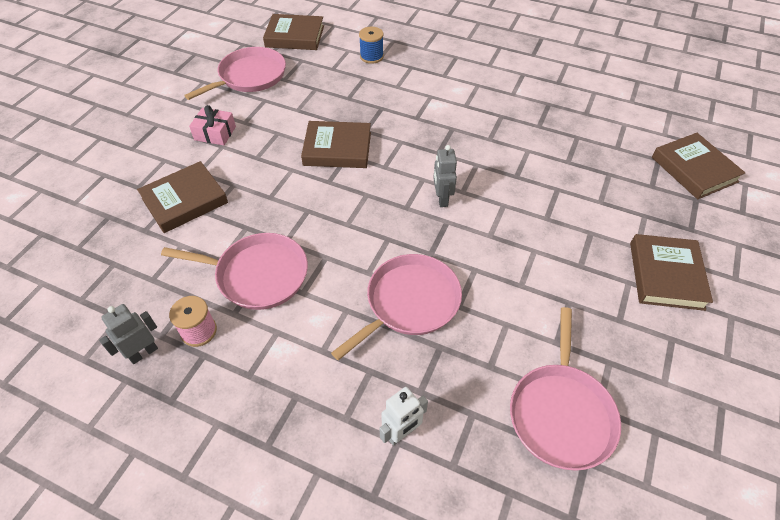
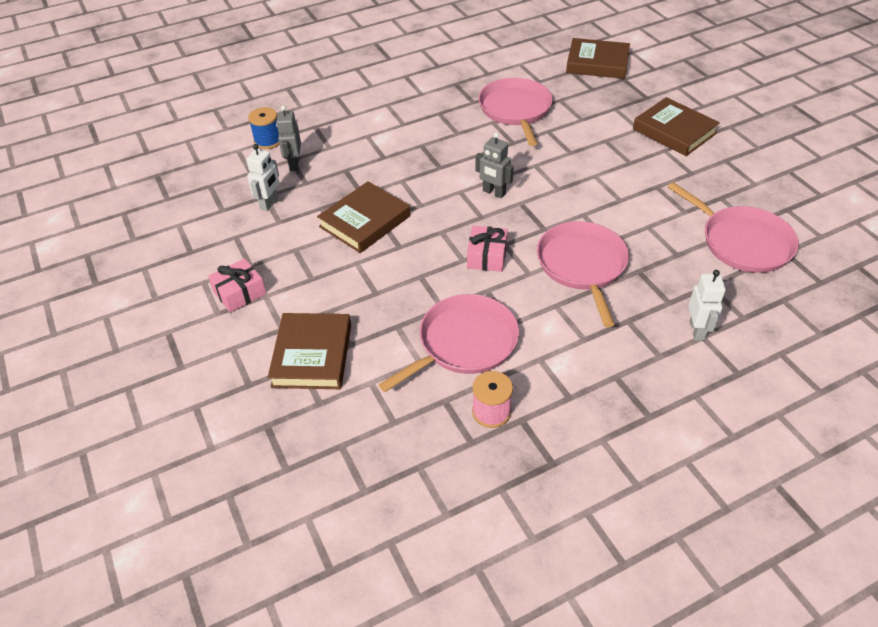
camera: 50 degrees left, 5 degrees down
grey robot [99,304,158,364] -> grey robot moved to [276,105,301,171]
pink pan [184,47,286,100] -> pink pan moved to [478,78,553,146]
brown book [263,14,324,50] -> none
none -> white robot [246,144,280,211]
none -> pink gift [467,226,508,272]

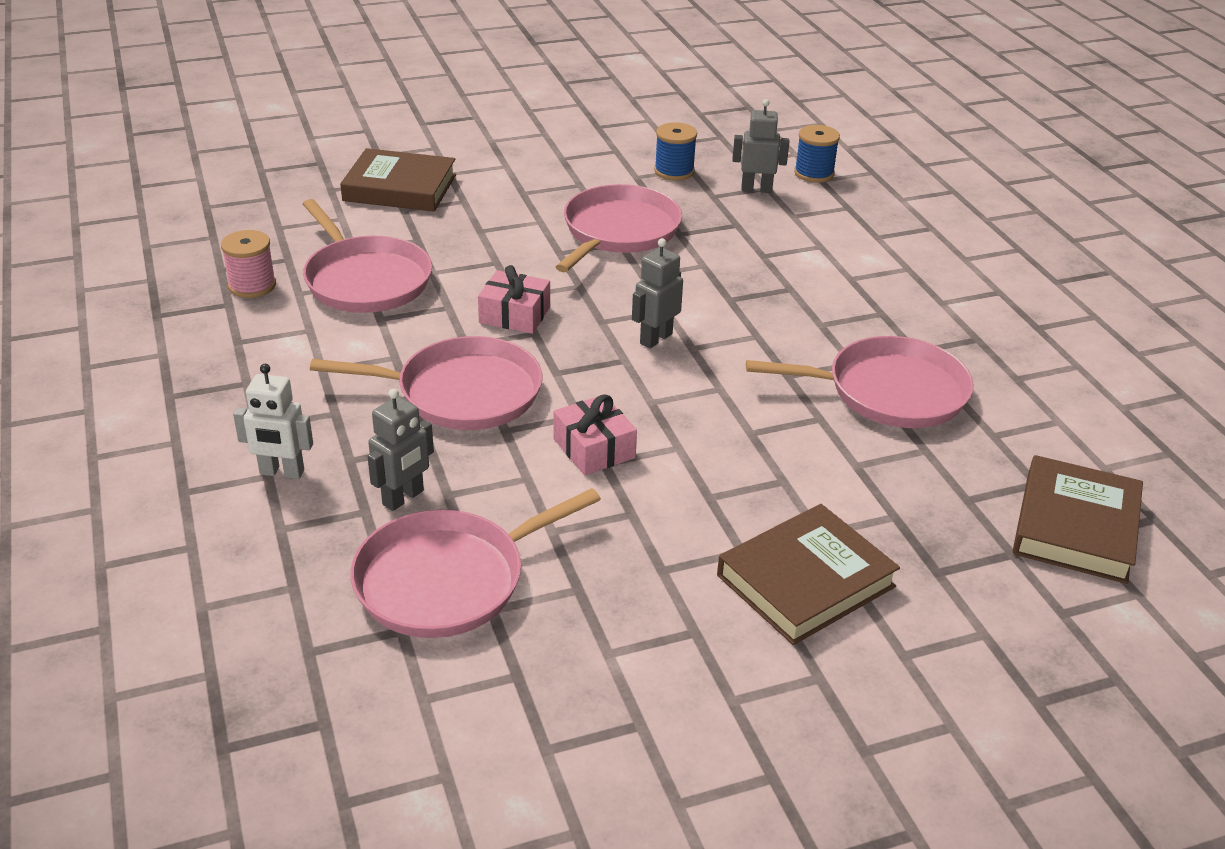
camera: 95 degrees right, 10 degrees down
pink gift [208,258,266,313] -> pink gift moved to [554,394,637,475]
white robot [246,144,280,211] -> blue spool [654,122,697,181]
brown book [317,181,410,253] -> pink pan [556,184,682,272]
none -> grey robot [367,388,434,511]

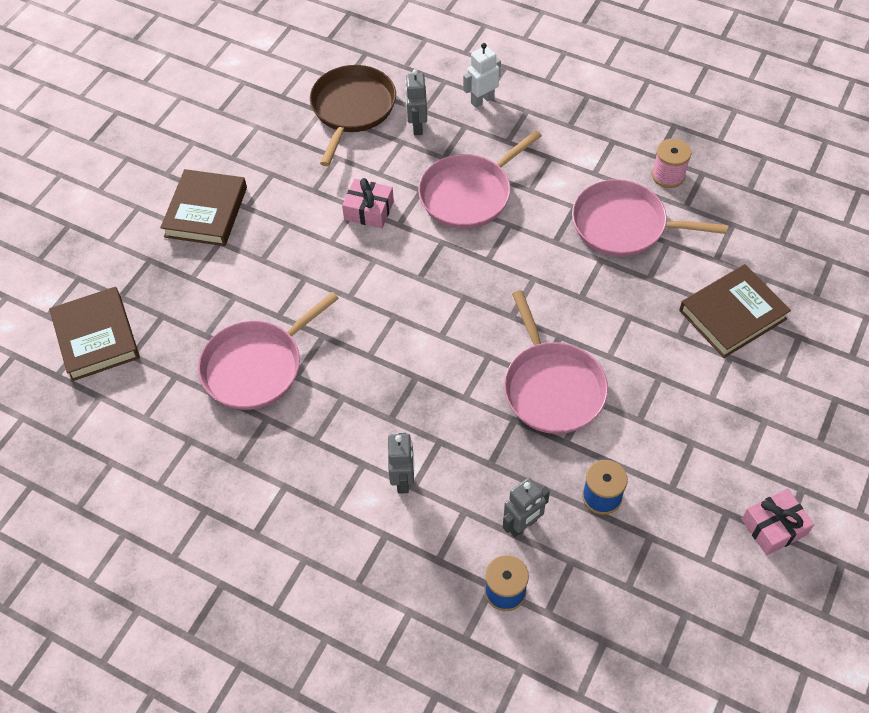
camera: 140 degrees right, 20 degrees up
pink pan [350,488,601,638] -> brown pan [310,65,396,166]
pink gift [478,265,550,334] -> pink gift moved to [742,489,814,556]
grey robot [632,238,683,348] -> grey robot moved to [388,433,414,494]

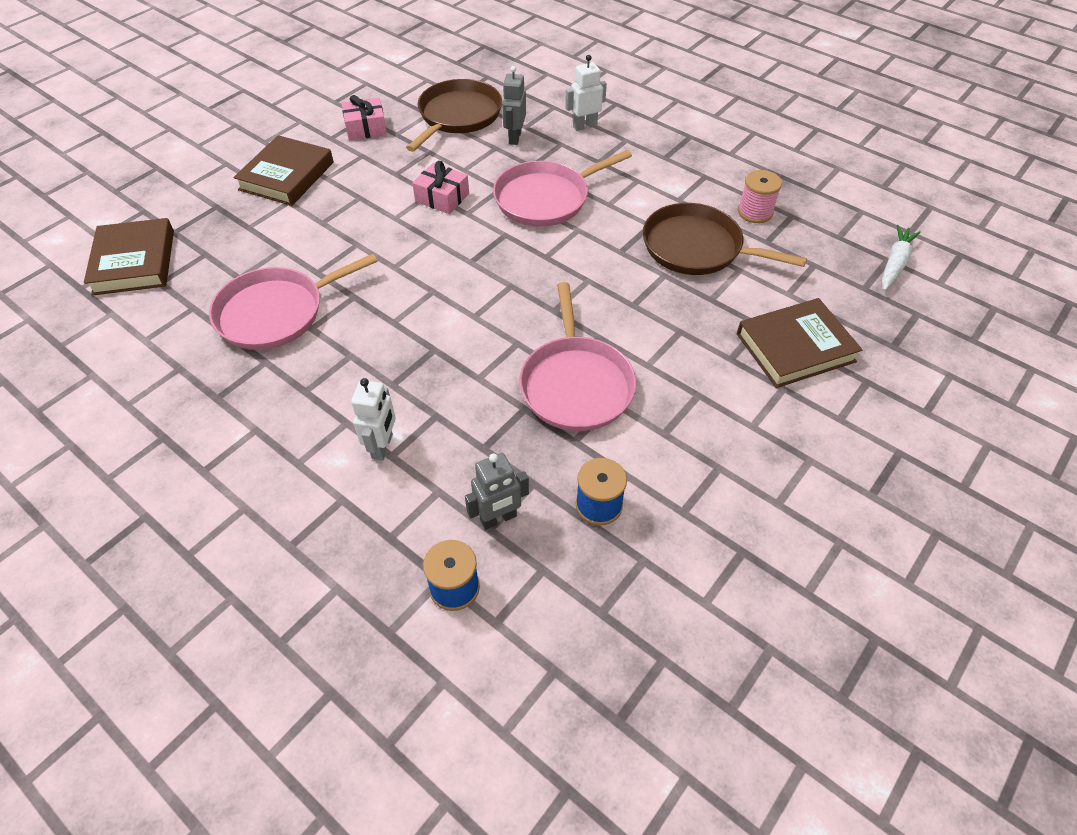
camera: 10 degrees right, 5 degrees down
grey robot [388,433,414,494] -> white robot [351,378,396,461]
pink pan [572,179,727,257] -> brown pan [643,203,807,275]
pink gift [742,489,814,556] -> pink gift moved to [342,95,387,140]
none -> white carrot [882,225,921,291]

